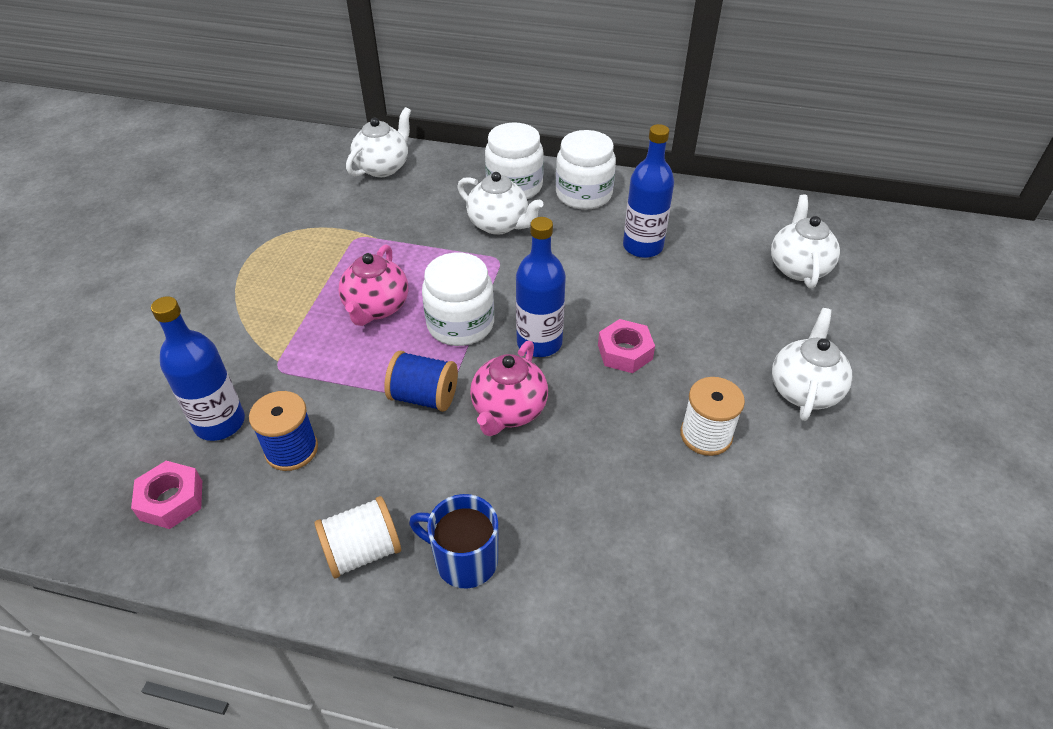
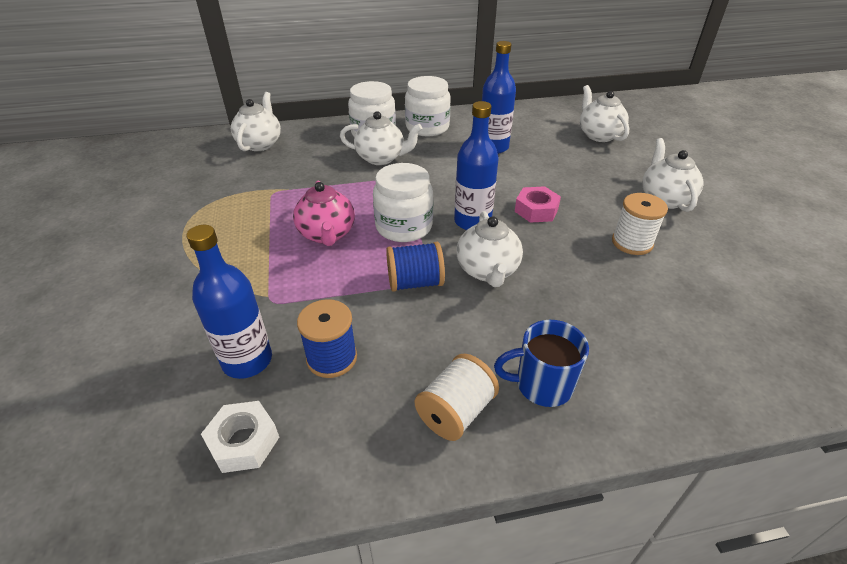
camera: 25 degrees left, 5 degrees down
pink nut [131,461,202,529] -> white nut [201,401,279,473]
pink teapot [470,341,548,436] -> white teapot [457,211,523,287]

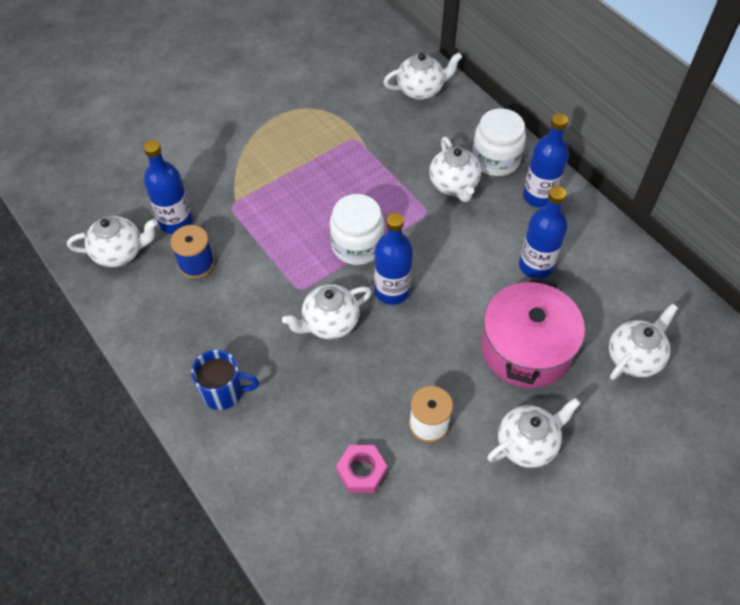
camera: 65 degrees right, 15 degrees up
white nut [201,401,279,473] -> white teapot [67,216,158,267]
pink teapot [293,180,355,246] -> none
blue spool [386,242,445,292] -> none
white jar [405,76,451,136] -> blue bottle [523,113,569,208]
white spool [415,354,499,441] -> none
blue mug [494,320,589,407] -> blue mug turned 120 degrees clockwise [191,350,259,410]
pink nut [515,186,561,223] -> pink nut moved to [336,445,387,493]
none -> pink pot [481,277,585,388]

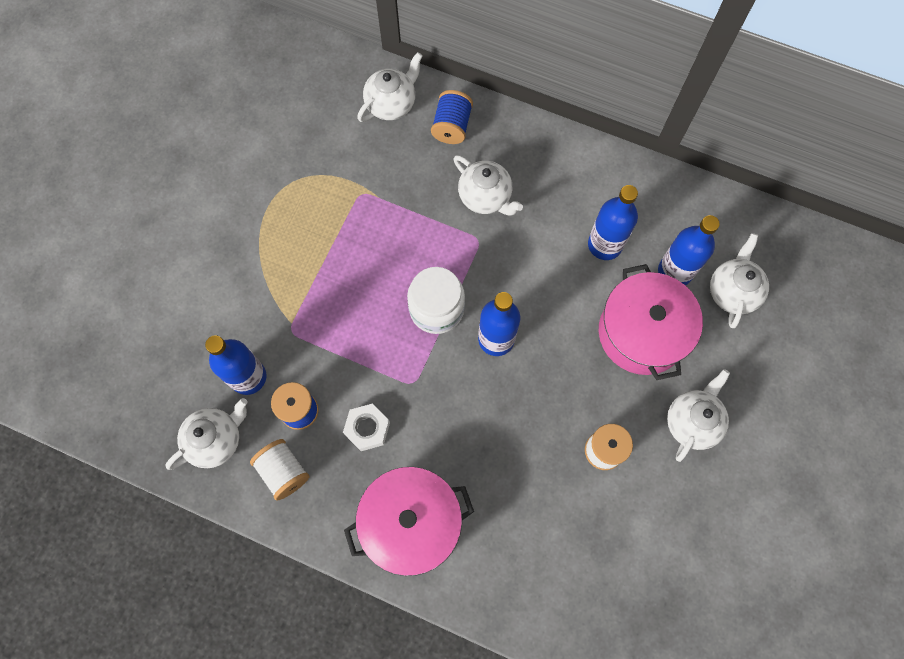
camera: 30 degrees left, 15 degrees up
blue mug [191,350,259,410] -> pink pot [344,467,474,576]
white teapot [282,284,372,339] -> none
pink nut [336,445,387,493] -> none
white jar [472,108,526,176] -> none
blue bottle [523,113,569,208] -> blue bottle moved to [658,215,720,286]
none -> white spool [250,439,310,501]
none -> white nut [343,403,390,451]
none -> blue spool [431,90,473,144]

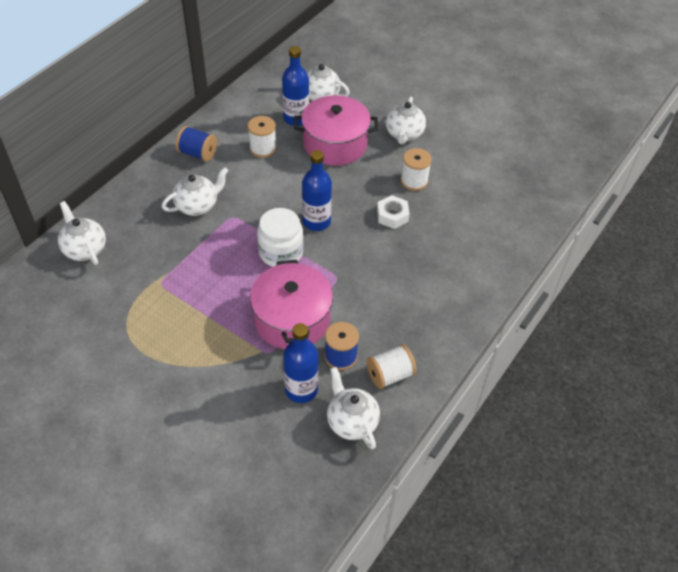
camera: 80 degrees left, 20 degrees down
white nut [343,403,390,451] -> white nut moved to [377,195,410,229]
pink pot [344,467,474,576] -> pink pot moved to [250,260,333,349]
blue spool [431,90,473,144] -> blue spool moved to [176,126,217,162]
blue bottle [588,185,638,260] -> white spool [248,116,277,158]
white teapot [667,369,730,462] -> white teapot turned 120 degrees counterclockwise [386,97,426,144]

